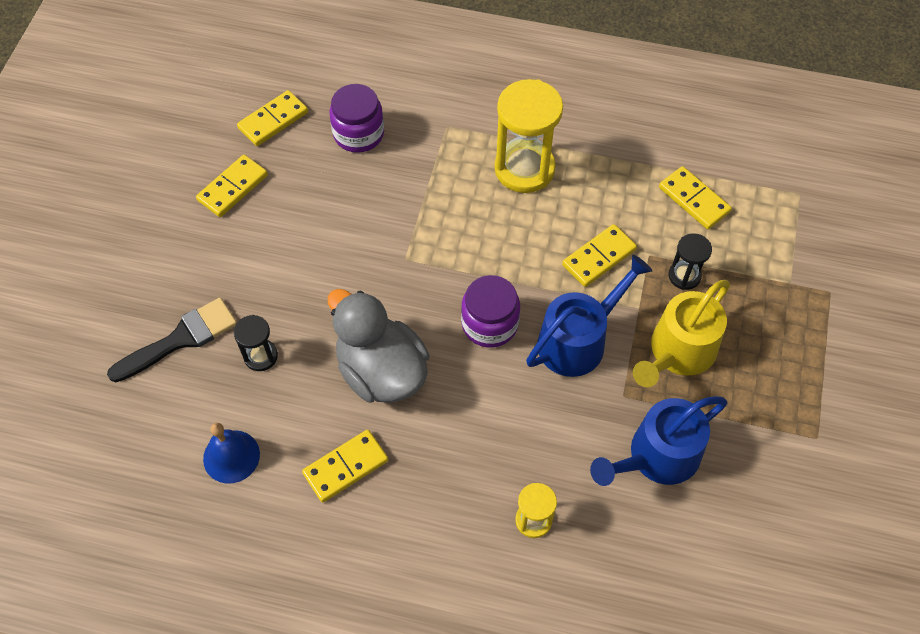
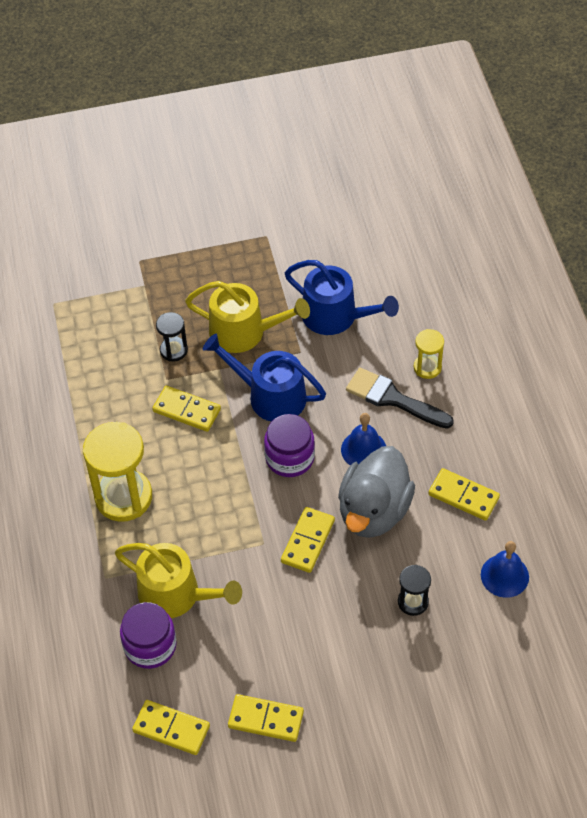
camera: 115 degrees left, 5 degrees down
black brush [107,298,237,382] -> black brush moved to [346,368,454,429]
yellow domino [659,166,732,229] -> yellow domino moved to [281,507,335,573]
none -> yellow watering can [115,543,242,618]
none -> blue bell [341,413,386,466]

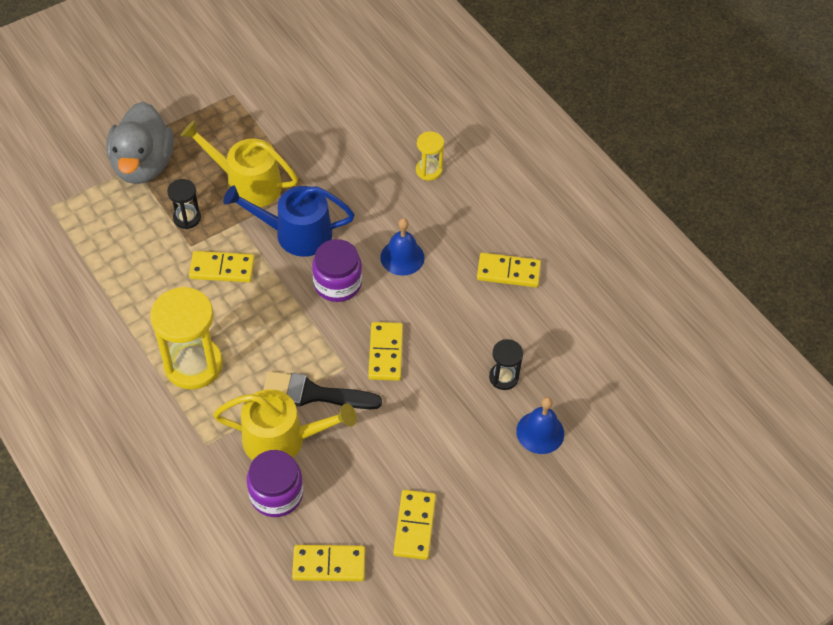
camera: 25 degrees left, 0 degrees up
yellow watering can [185,281,310,353] -> yellow watering can turned 150 degrees counterclockwise [181,121,298,207]
yellow domino [228,694,304,742] -> yellow domino turned 75 degrees counterclockwise [393,490,436,560]
blue watering can [285,260,399,335] -> none
grey duck [338,446,415,538] -> grey duck moved to [106,102,174,184]
black brush [346,368,454,429] -> black brush moved to [263,371,382,409]
blue bell [481,541,529,598] -> blue bell moved to [516,397,564,454]

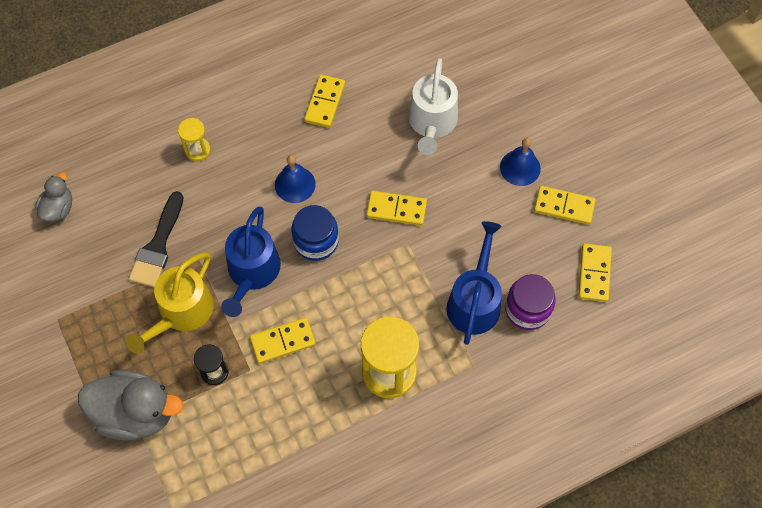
camera: 80 degrees left, 10 degrees up
yellow domino [189,251,255,282] -> yellow domino turned 60 degrees clockwise [250,318,316,364]
yellow watering can [213,389,357,460] -> blue watering can [446,221,502,345]
black brush [263,371,382,409] -> black brush moved to [129,191,184,287]
purple jar [312,239,362,302] -> blue jar [291,205,339,261]
black hourglass [489,339,523,390] -> white watering can [408,58,458,155]
blue bell [516,397,564,454] -> blue bell moved to [500,138,541,186]
none -> grey duck [35,172,72,222]

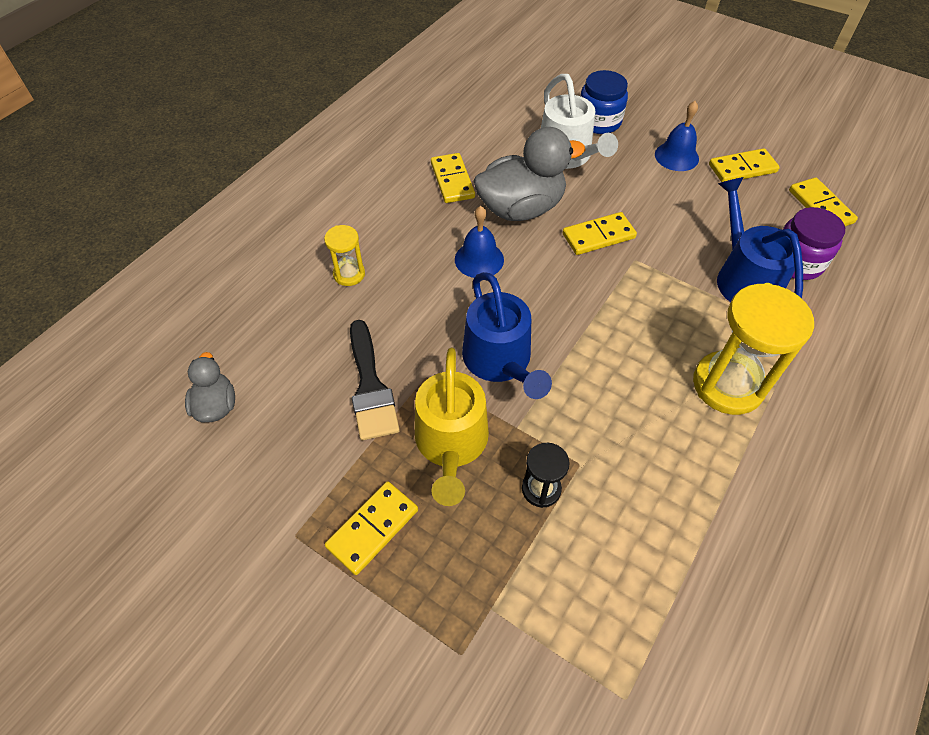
camera: 30 degrees left, 10 degrees down
grey duck [78,370,184,441] -> grey duck moved to [473,127,585,221]
yellow domino [250,318,316,364] -> yellow domino moved to [325,481,418,575]
blue jar [291,205,339,261] -> blue jar moved to [580,70,628,134]

